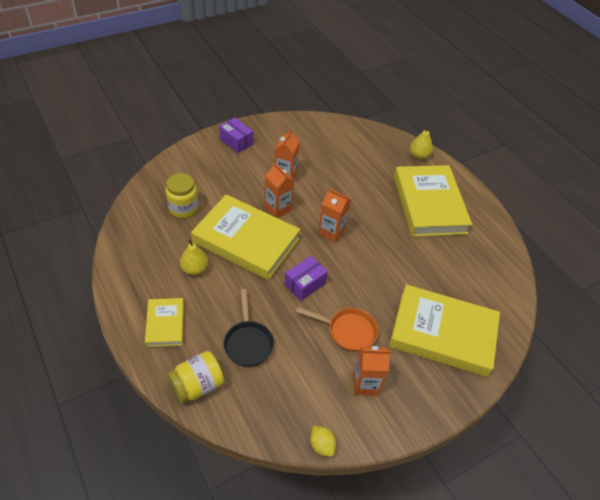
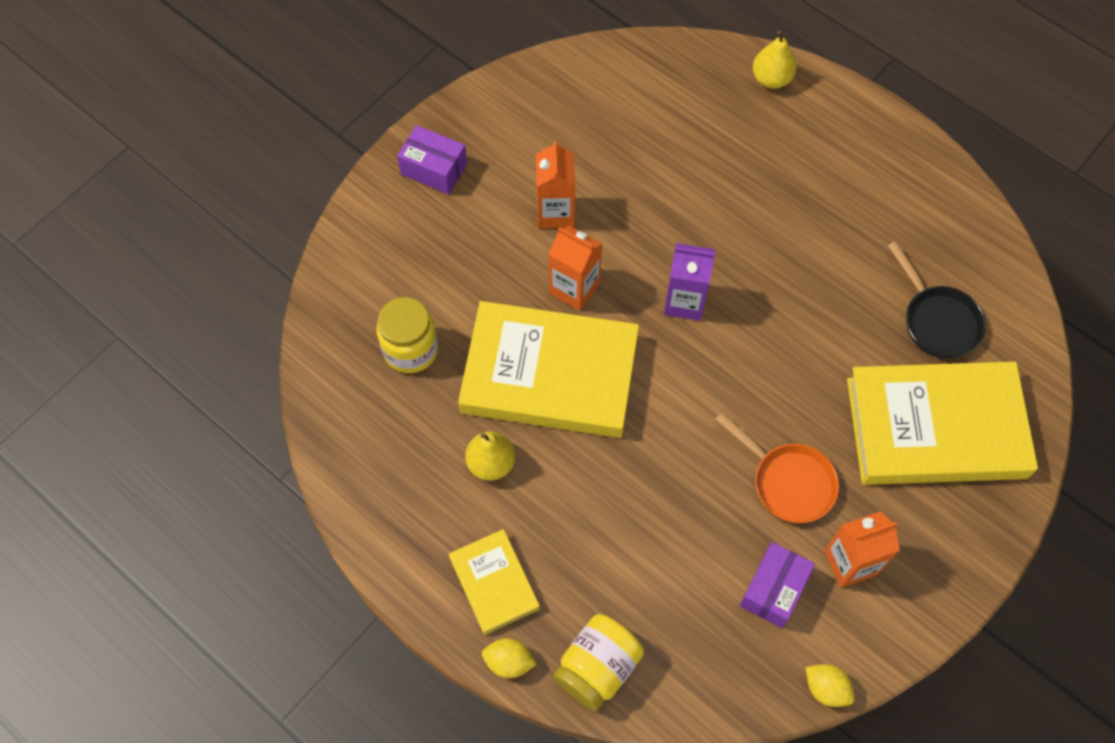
camera: 15 degrees left, 15 degrees up
black pan [223,289,274,367] -> black pan moved to [888,241,986,359]
purple box [285,256,328,301] -> purple box moved to [740,542,815,628]
orange pan [296,307,378,352] -> orange pan turned 45 degrees clockwise [715,412,839,523]
orange carton [318,188,351,243] -> purple carton [664,243,715,321]
yellow book [394,165,472,237] -> none
none -> yellow lemon [482,638,537,678]

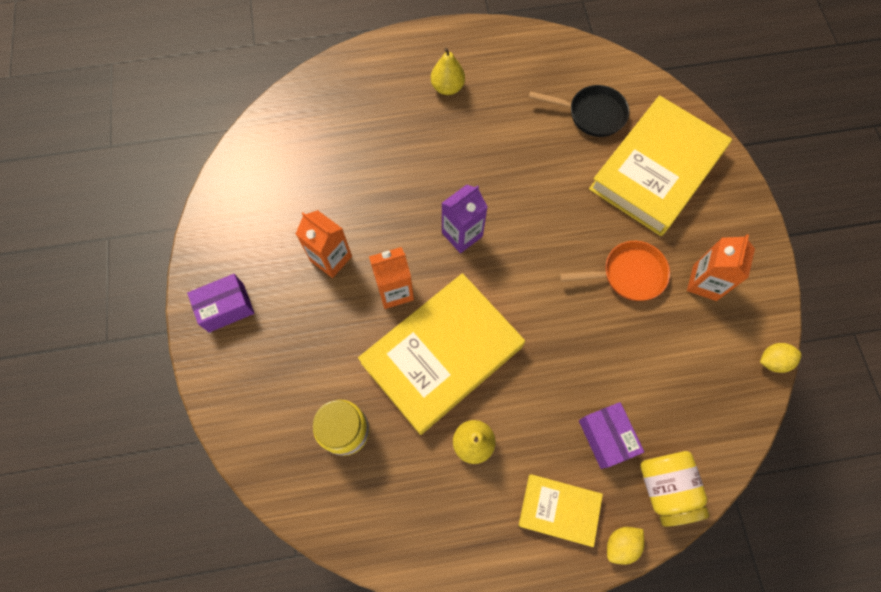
camera: 50 degrees left, 5 degrees up
purple box [740,542,815,628] -> purple box moved to [579,402,644,469]
yellow pear [753,31,796,89] -> yellow pear moved to [431,48,465,95]

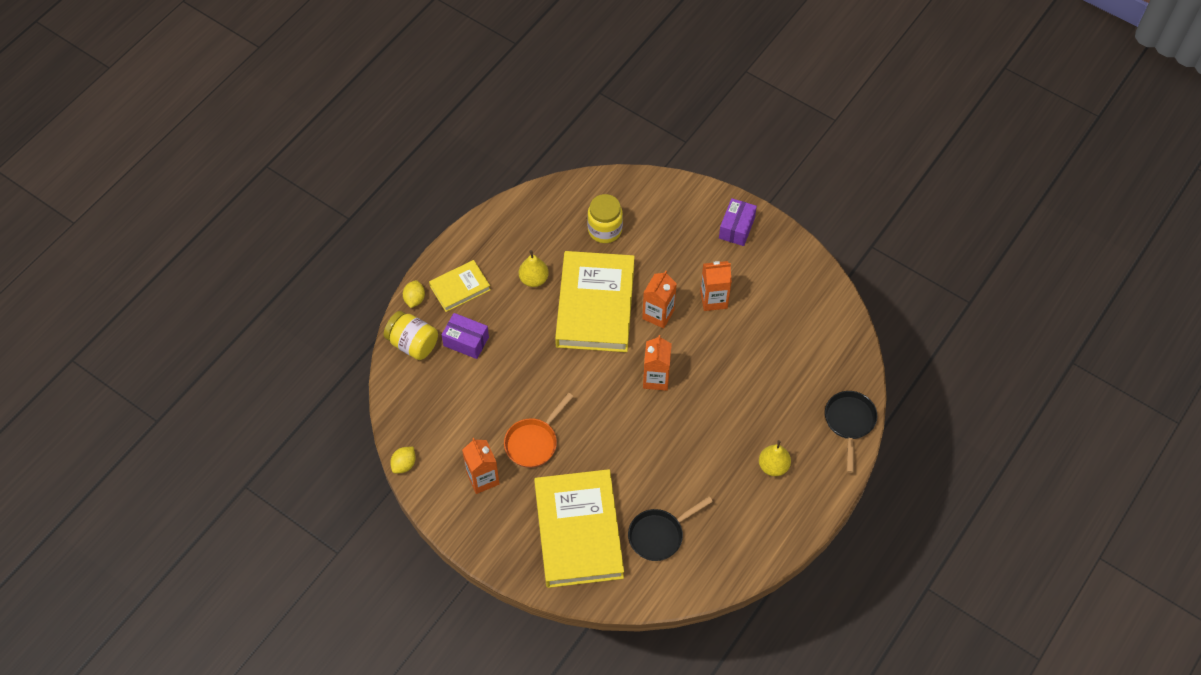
camera: 135 degrees right, 10 degrees down
purple carton [442,185,488,253] -> orange carton [643,335,672,391]
none -> black pan [825,391,877,473]

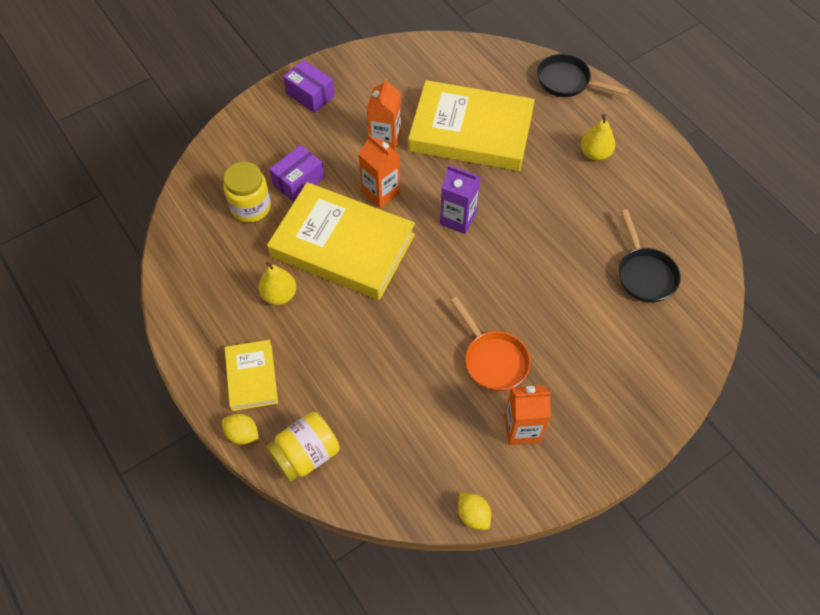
camera: 70 degrees left, 0 degrees up
purple box [442,313,489,359] -> purple box moved to [269,145,324,202]
yellow book [534,469,624,588] -> yellow book moved to [408,80,535,171]
orange carton [643,335,672,391] -> purple carton [440,165,481,234]

